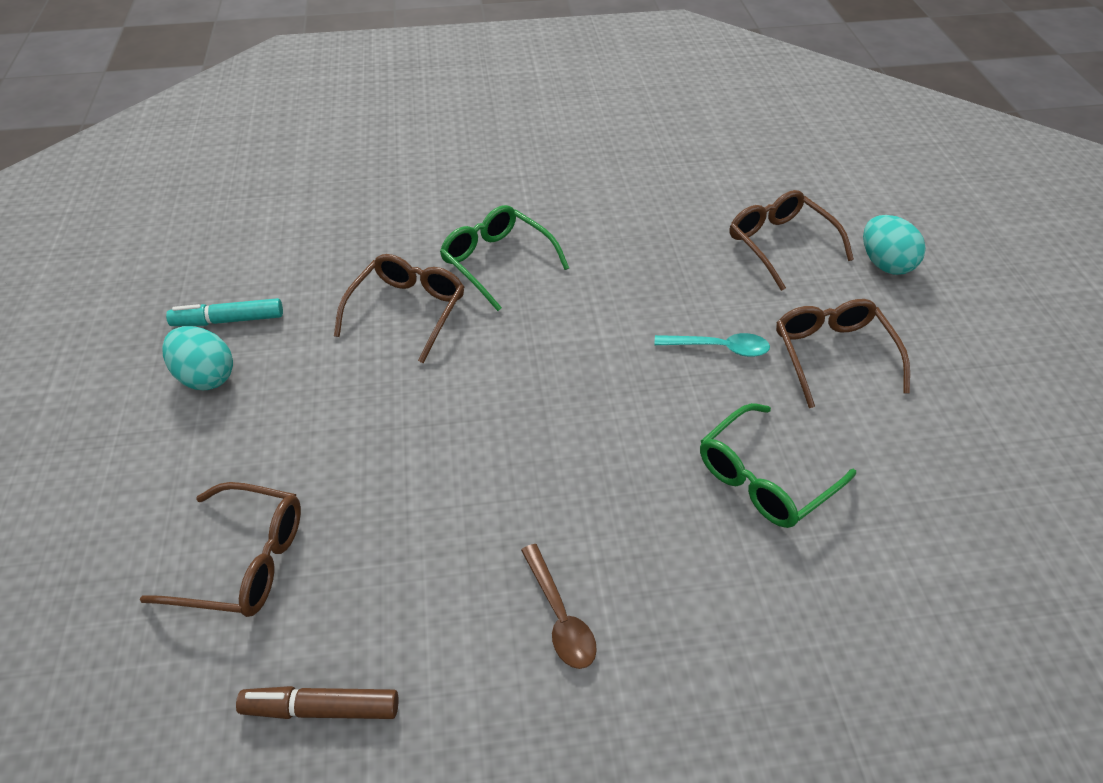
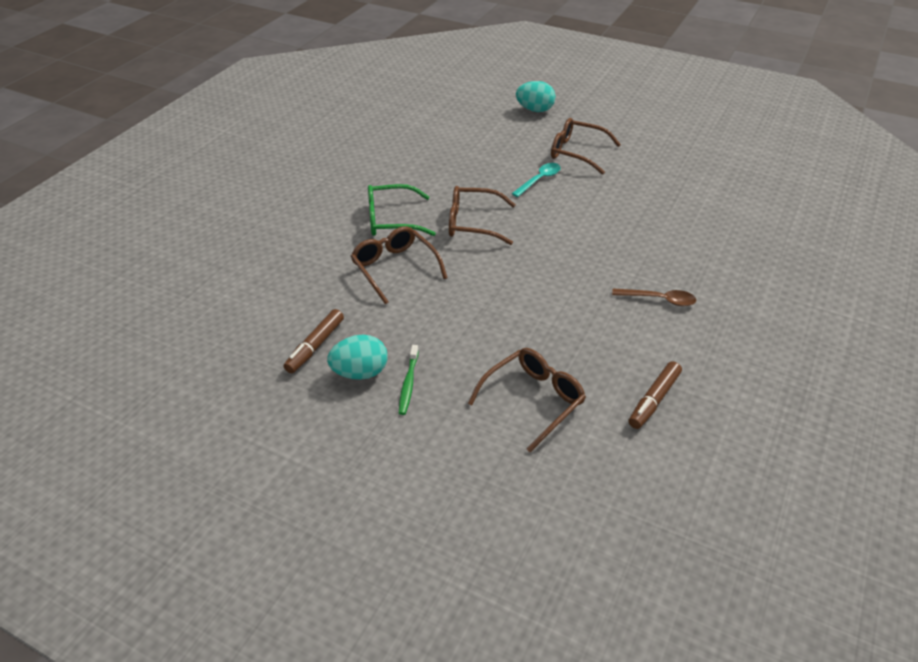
camera: 55 degrees left, 5 degrees down
turquoise marker [166,298,283,326] -> brown marker [284,309,344,373]
green glasses [700,403,856,528] -> none
brown glasses [730,190,854,291] -> brown glasses moved to [449,186,516,245]
none -> green toothbrush [399,345,419,415]

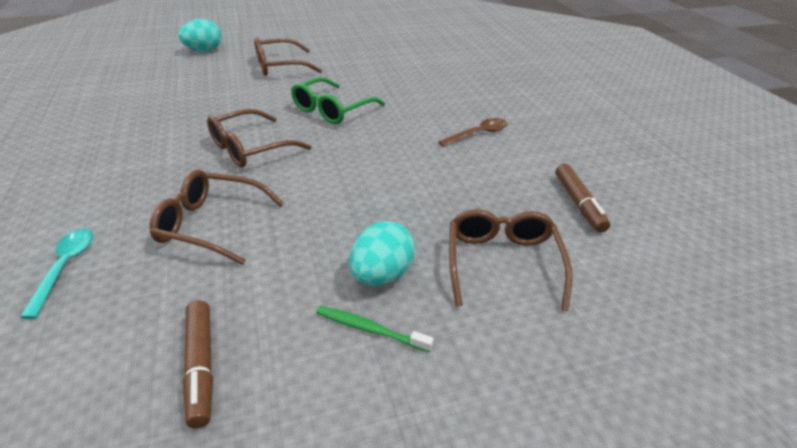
camera: 45 degrees left, 5 degrees down
turquoise egg [327,335,388,380] -> turquoise egg moved to [350,221,415,286]
green glasses [368,184,436,236] -> green glasses moved to [291,77,385,124]
green toothbrush [399,345,419,415] -> green toothbrush turned 150 degrees clockwise [316,306,434,353]
turquoise spoon [512,163,561,197] -> turquoise spoon moved to [20,228,93,319]

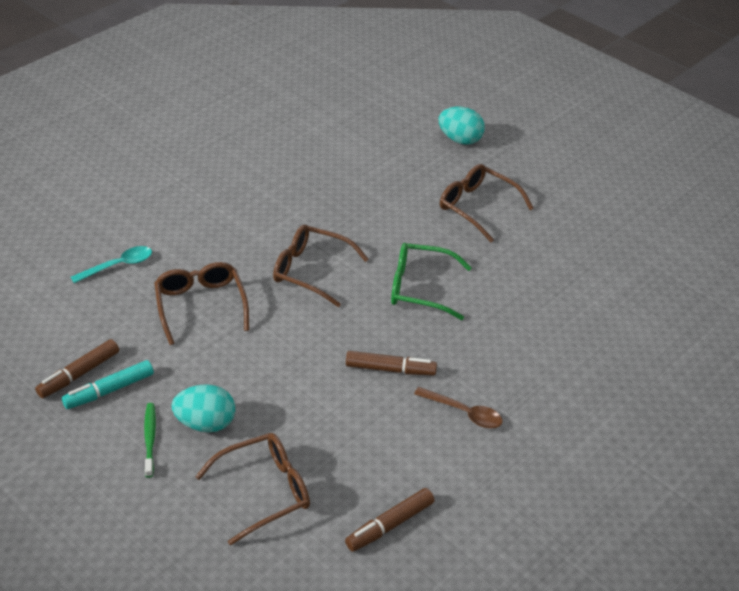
camera: 60 degrees right, 5 degrees up
none -> turquoise marker [62,360,154,409]
none -> brown marker [346,351,437,375]

